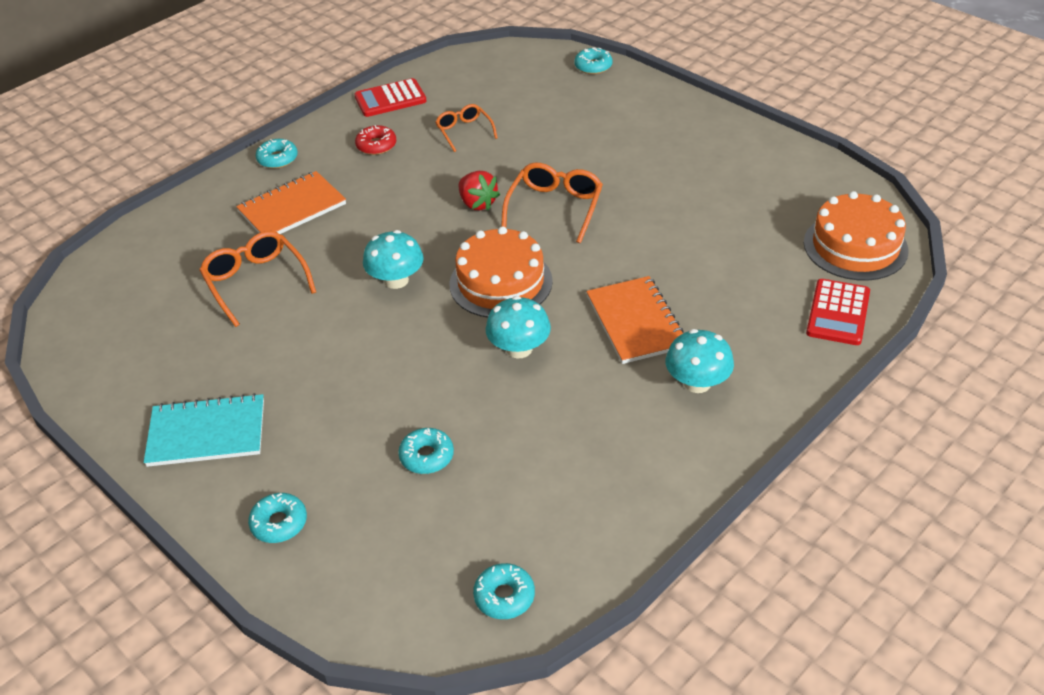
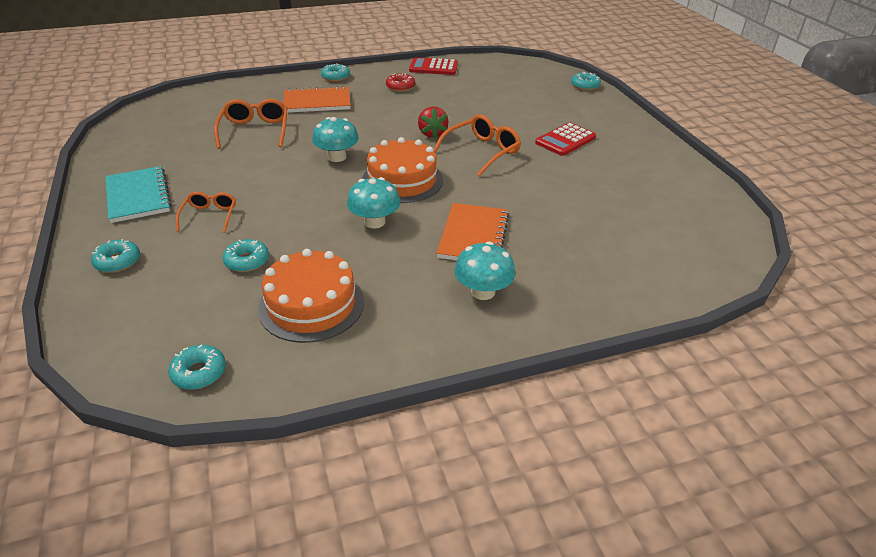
camera: 25 degrees right, 5 degrees down
turquoise notebook [144,393,264,467] -> turquoise notebook turned 45 degrees clockwise [105,166,172,223]
orange glasses [436,104,498,152] -> orange glasses moved to [176,192,236,233]
orange cake [804,191,909,281] -> orange cake moved to [258,249,364,343]
red calculator [806,279,870,345] -> red calculator moved to [535,122,596,156]

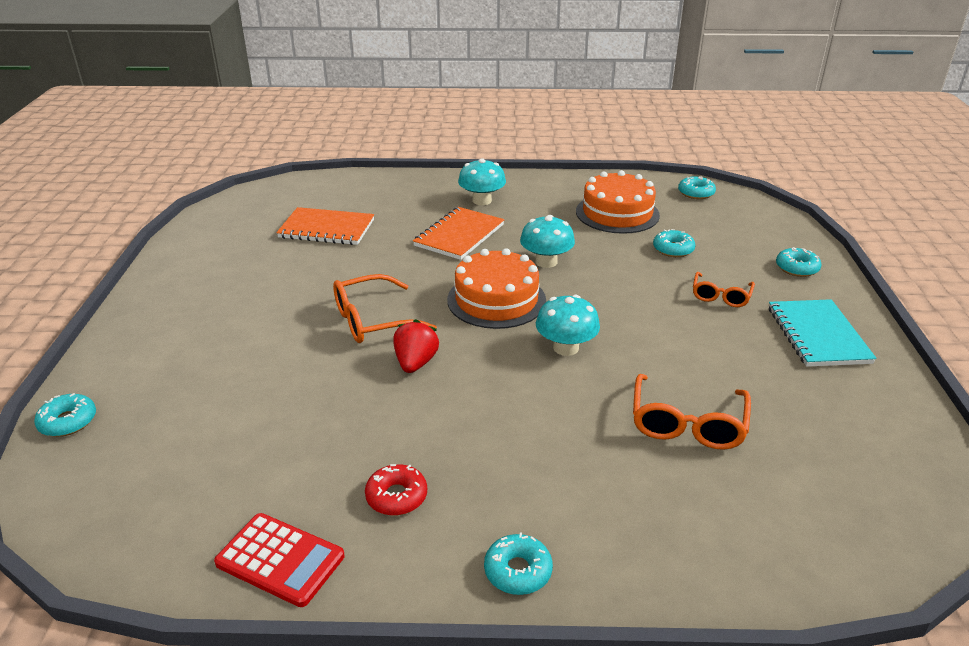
camera: 160 degrees left, 5 degrees down
orange notebook [283,86,351,113] -> orange notebook moved to [276,207,374,245]
red calculator [535,122,596,156] -> none

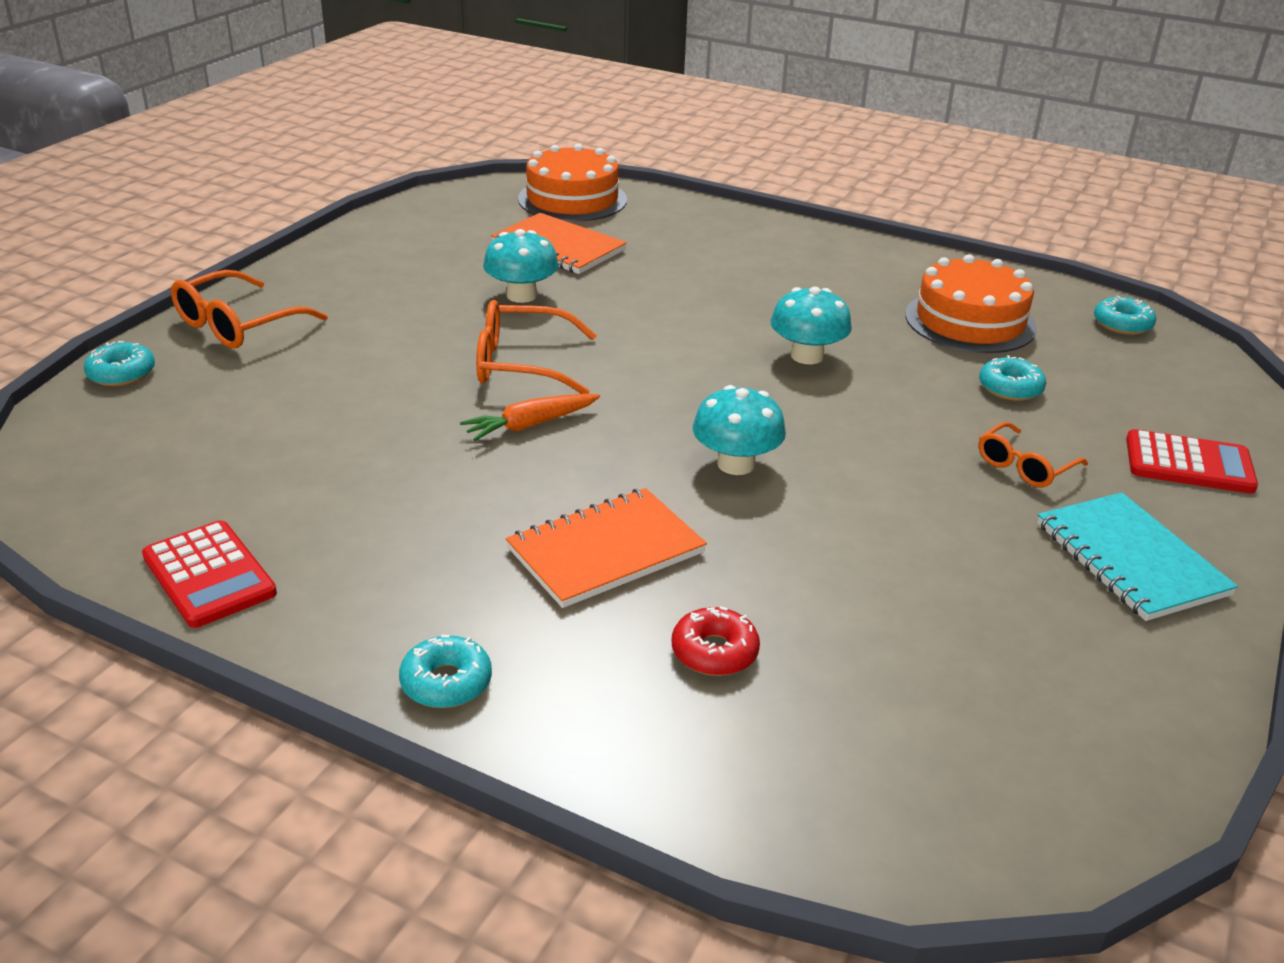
camera: 25 degrees right, 0 degrees up
red donut [365,464,427,515] -> red donut moved to [672,606,760,676]
red strawberry [393,319,439,373] -> orange carrot [460,394,600,441]
orange notebook [413,207,505,260] -> orange notebook moved to [506,488,707,608]
orange cake [447,248,546,329] -> orange cake moved to [518,144,627,222]
turquoise mushroom [458,158,506,205] -> turquoise mushroom moved to [483,229,559,303]
orange glasses [633,374,751,450] -> orange glasses moved to [171,270,328,349]
turquoise notebook [769,299,877,367] -> turquoise notebook turned 45 degrees counterclockwise [1037,492,1238,621]
turquoise donut [776,247,822,277] -> red calculator [1126,429,1258,494]

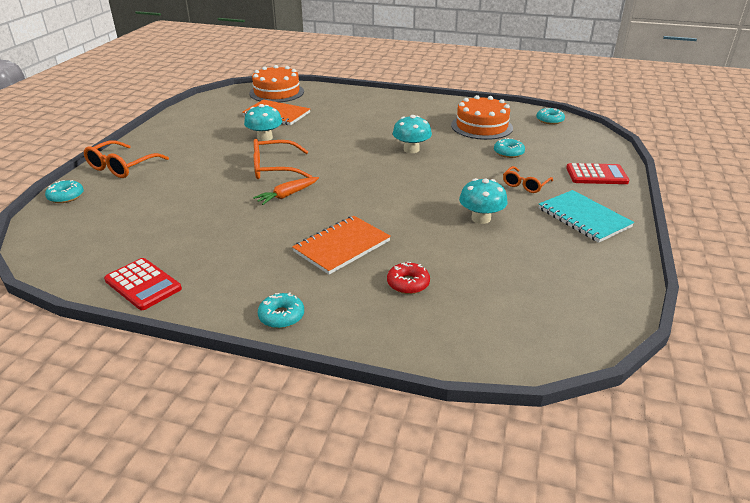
camera: 10 degrees left, 0 degrees up
turquoise mushroom [693,385,786,475] -> turquoise mushroom moved to [459,178,508,224]

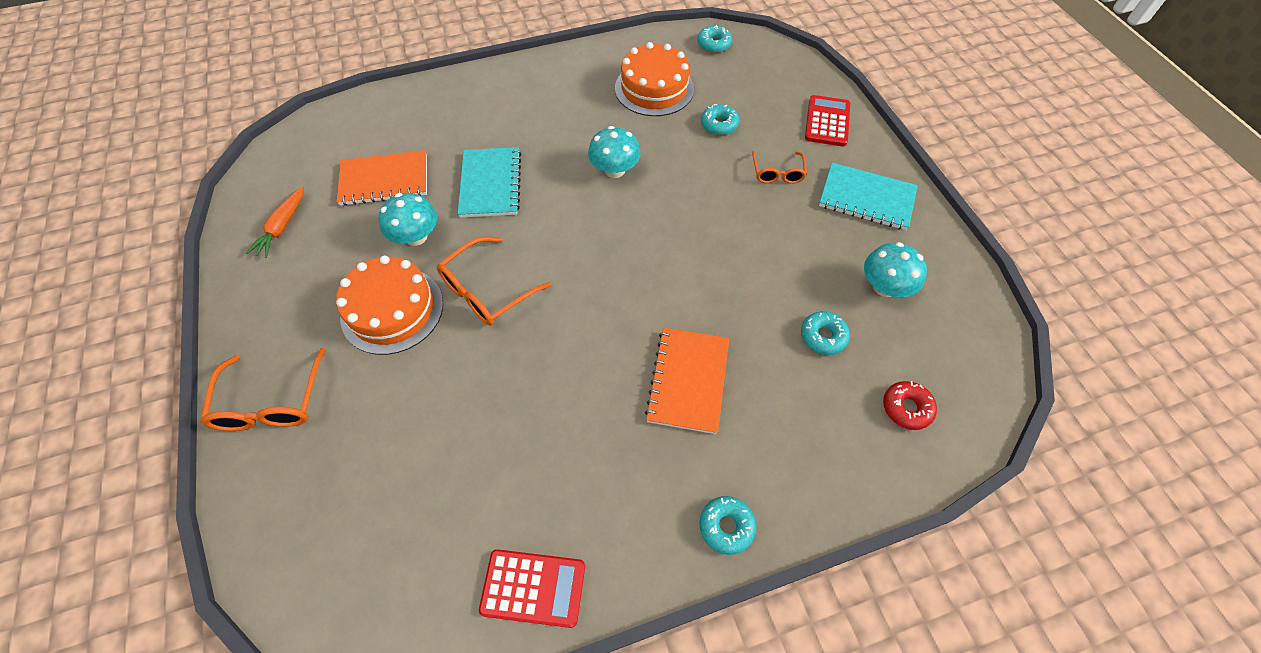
camera: 35 degrees left, 25 degrees up
turquoise donut [45,180,84,203] -> turquoise donut moved to [801,311,850,355]
orange cake [249,65,304,103] -> orange cake moved to [336,255,443,355]
orange carrot [253,177,319,205] -> orange carrot moved to [246,186,304,258]
red donut [387,262,430,294] -> red donut moved to [883,381,937,430]
turquoise mushroom [459,178,508,224] -> turquoise mushroom moved to [864,242,927,297]
red calculator [566,163,629,184] -> red calculator turned 45 degrees counterclockwise [805,95,850,147]
none -> turquoise notebook [458,147,521,218]

